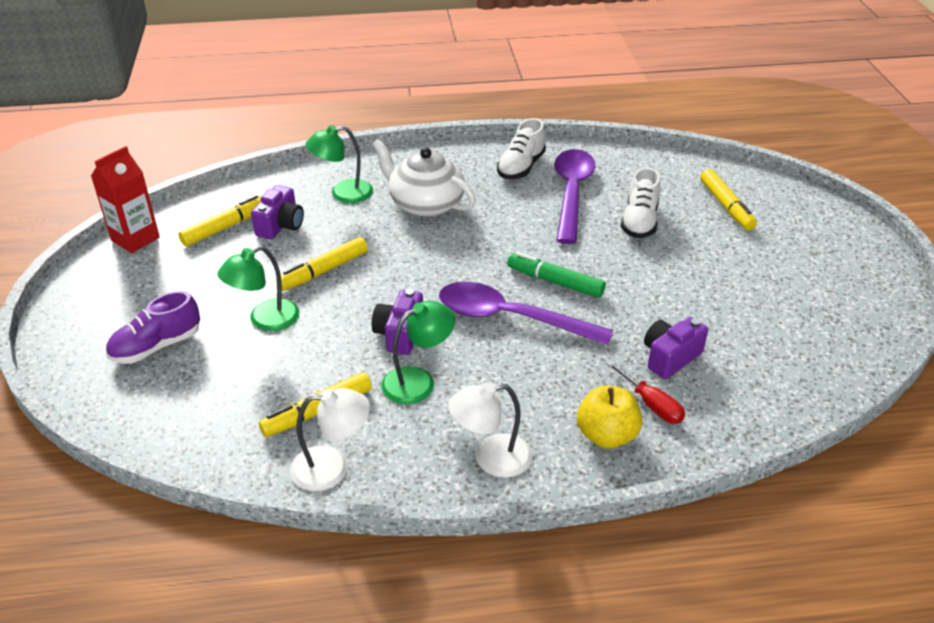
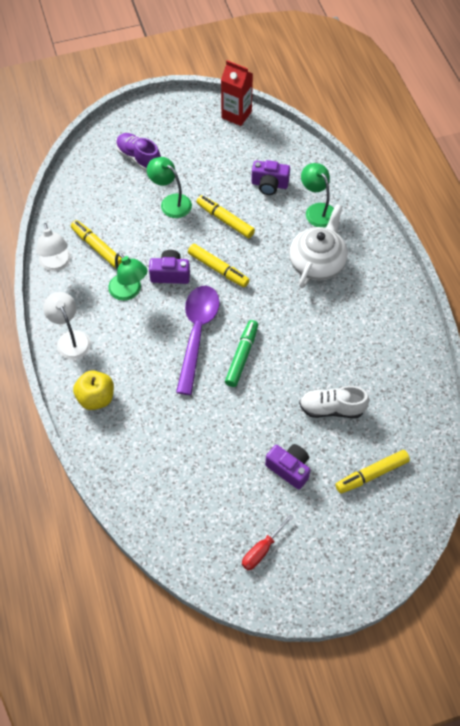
camera: 80 degrees right, 20 degrees up
yellow marker [178,195,261,247] -> yellow marker moved to [188,244,249,287]
white shoe [497,118,546,179] -> none
purple spoon [554,149,596,244] -> none
red screwdriver [606,360,685,424] -> red screwdriver moved to [242,515,293,570]
purple camera [644,317,708,379] -> purple camera moved to [265,444,310,490]

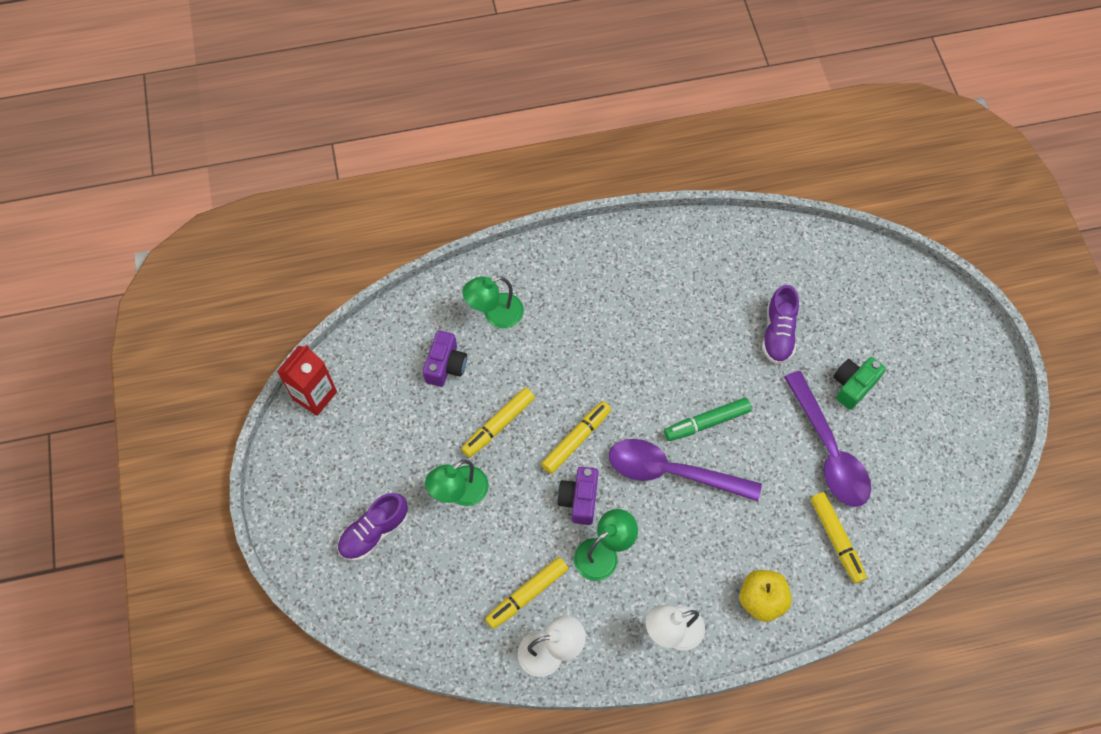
camera: 85 degrees left, 5 degrees up
green marker [225,320,258,387] -> green marker turned 45 degrees counterclockwise [664,398,752,441]
red screwdriver [242,515,293,570] -> none
purple camera [265,444,310,490] -> green camera [833,357,886,410]
white teapot [289,204,348,288] -> none
white shoe [299,386,369,418] -> purple shoe [762,285,799,364]
yellow marker [335,450,410,494] -> yellow marker moved to [810,492,867,584]
none -> purple spoon [784,371,871,507]

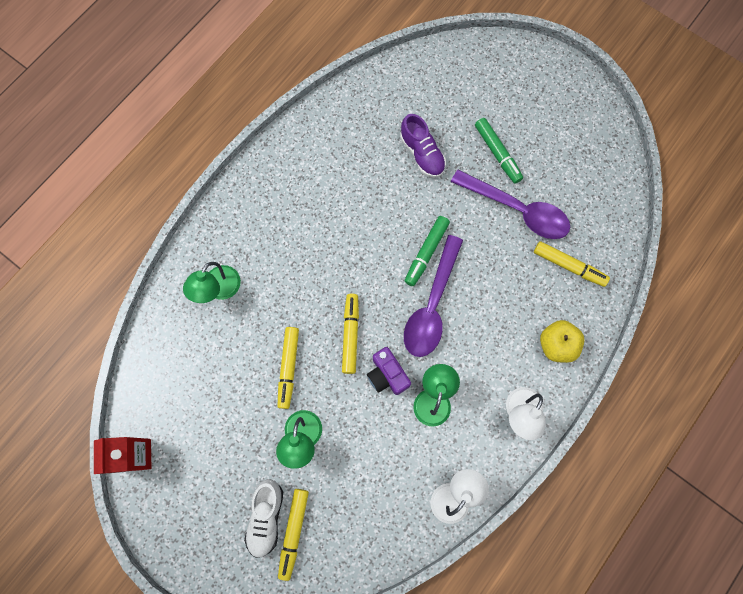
camera: 40 degrees left, 10 degrees up
purple shoe [337,493,408,561] -> white shoe [244,479,283,558]
purple camera [423,330,467,387] -> none
yellow marker [485,557,568,629] -> yellow marker moved to [278,489,309,581]
purple spoon [609,439,762,501] -> purple spoon turned 45 degrees counterclockwise [404,235,463,357]
green camera [833,357,886,410] -> green marker [475,118,523,184]

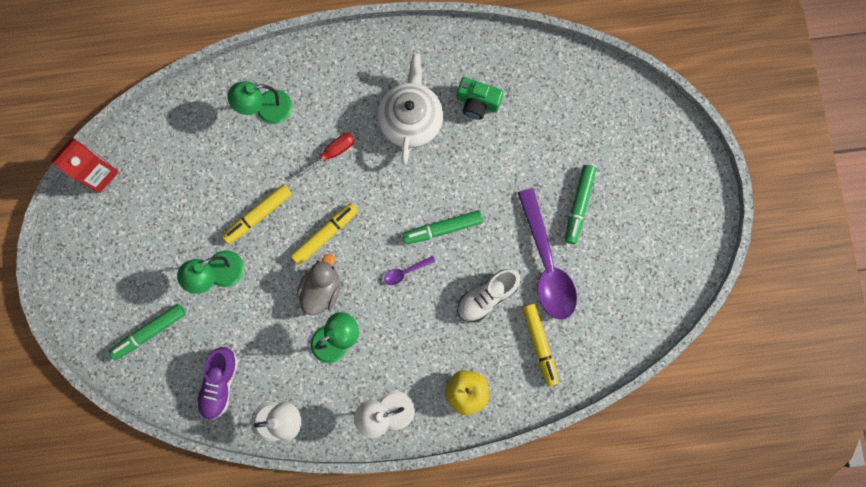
camera: 45 degrees right, 5 degrees up
white shoe [244,479,283,558] -> white shoe moved to [457,269,520,322]
yellow marker [278,489,309,581] -> green marker [109,304,186,360]
purple camera [367,347,411,395] -> grey duck [297,254,340,315]
purple shoe [400,114,446,178] -> purple shoe moved to [196,347,238,420]
purple spoon [404,235,463,357] -> purple spoon [384,256,436,285], size x0.41
none -> red screwdriver [296,133,354,178]
none -> white teapot [377,53,443,164]
none -> green camera [457,77,503,120]

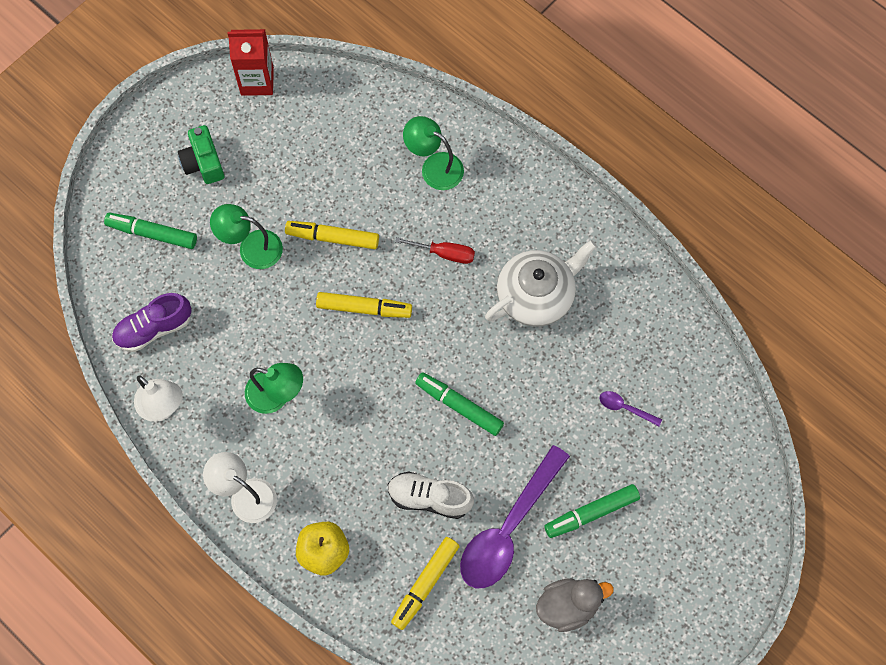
camera: 50 degrees right, 10 degrees down
grey duck [297,254,340,315] -> grey duck moved to [536,578,614,632]
purple spoon [384,256,436,285] -> purple spoon moved to [600,391,662,426]
green camera [457,77,503,120] -> green camera moved to [178,125,224,184]

